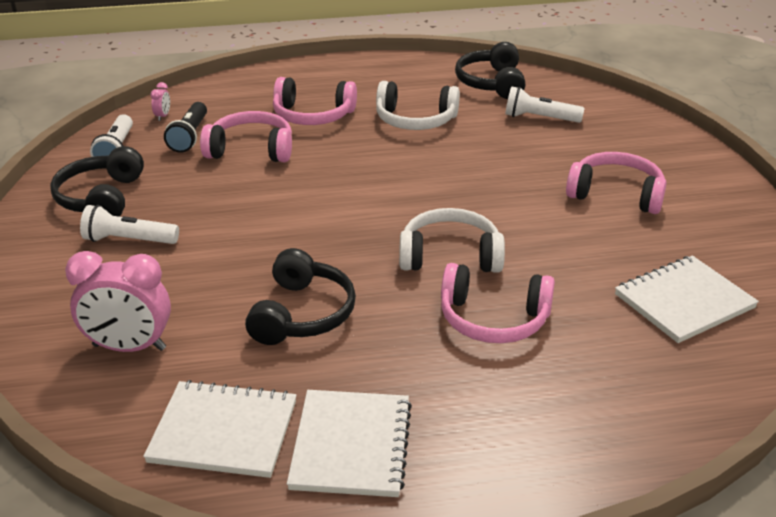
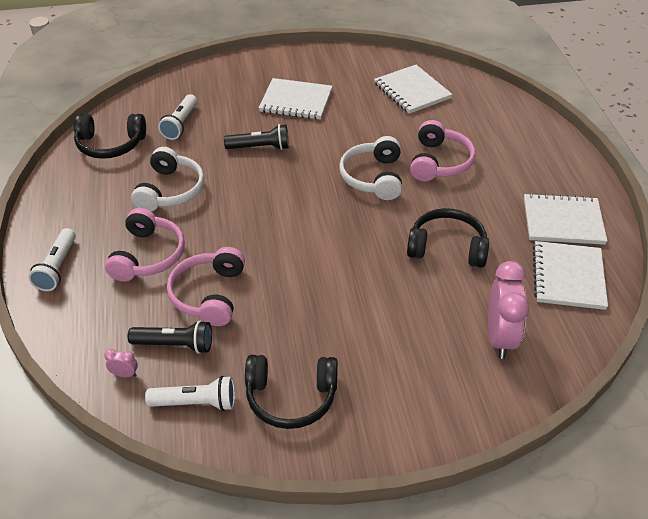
camera: 90 degrees left, 10 degrees up
white flashlight [80,205,179,244] -> white flashlight moved to [28,228,76,291]
pink headphones [566,152,667,214] -> white notebook [259,78,333,120]
none -> black flashlight [224,124,289,150]

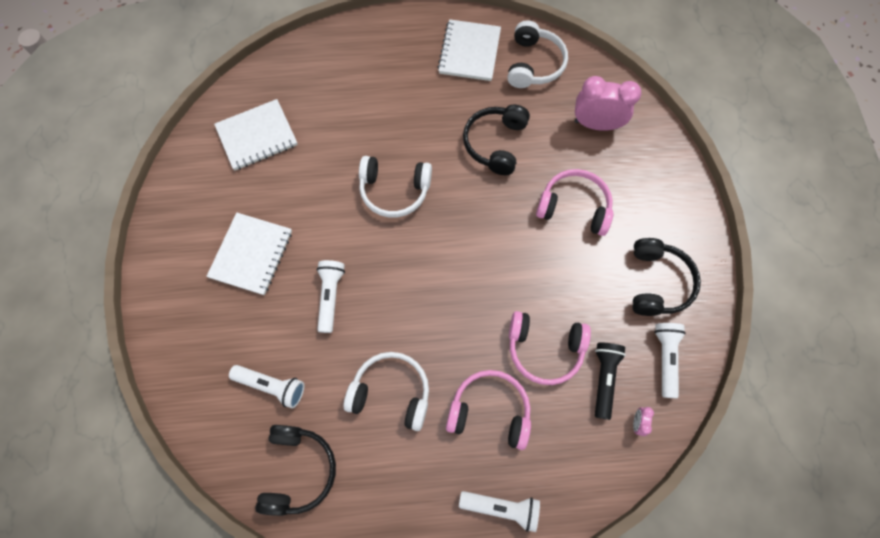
camera: 85 degrees left, 25 degrees up
black flashlight [224,124,289,150] -> white flashlight [316,260,345,333]
pink headphones [410,120,475,181] -> pink headphones moved to [536,169,613,236]
white notebook [533,241,608,310] -> white headphones [507,20,568,88]

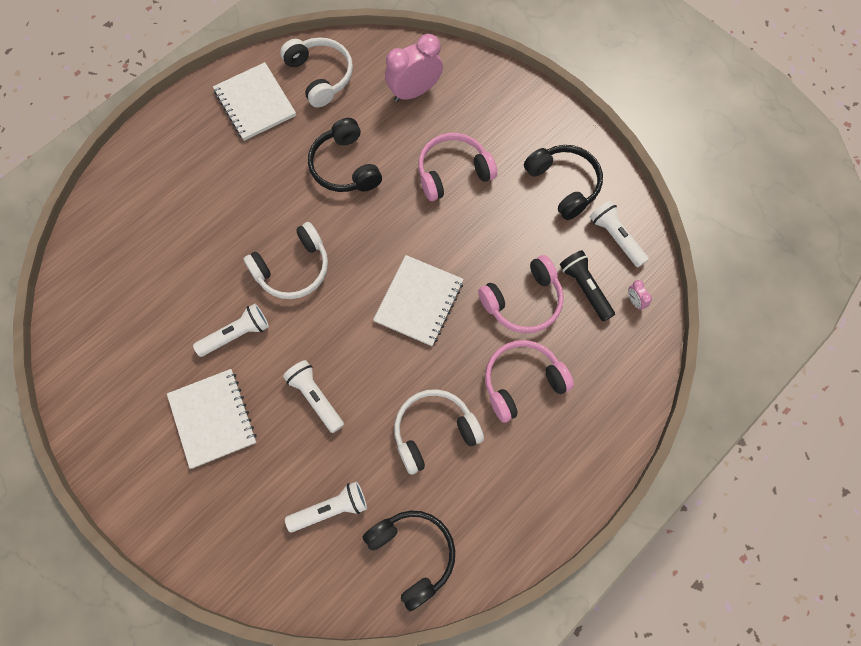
camera: 40 degrees left, 0 degrees up
white notebook [214,99,298,170] -> white notebook moved to [373,255,464,346]
white flashlight [459,491,540,532] -> white flashlight moved to [193,303,269,357]

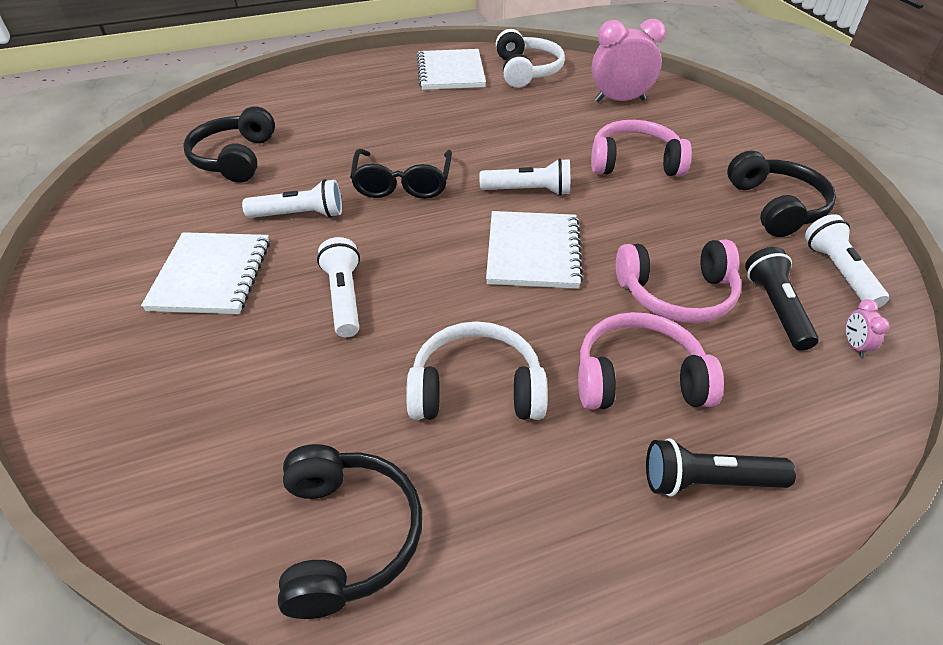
camera: 25 degrees right, 25 degrees down
white headphones [243,222,328,299] -> black glasses [350,149,452,199]
white flashlight [285,481,367,532] -> white flashlight moved to [479,158,570,196]
black headphones [308,118,382,192] -> black headphones moved to [183,106,275,183]
white notebook [373,255,464,346] -> white notebook turned 45 degrees counterclockwise [486,211,583,289]
none -> black flashlight [646,438,796,497]

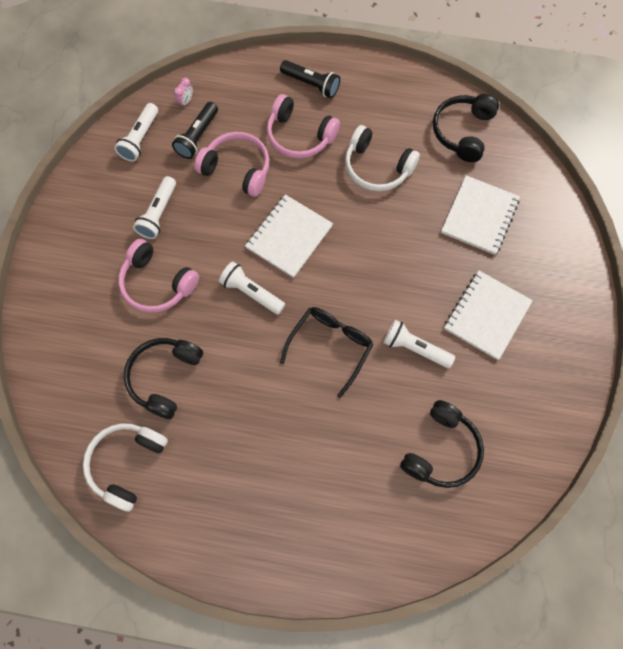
camera: 150 degrees left, 25 degrees up
white flashlight [317,237,360,337] -> white flashlight moved to [133,176,176,239]
white notebook [417,49,486,90] -> white notebook moved to [441,175,520,255]
pink clock [592,19,666,102] -> none
black headphones [727,151,836,237] -> black headphones moved to [124,338,203,419]

